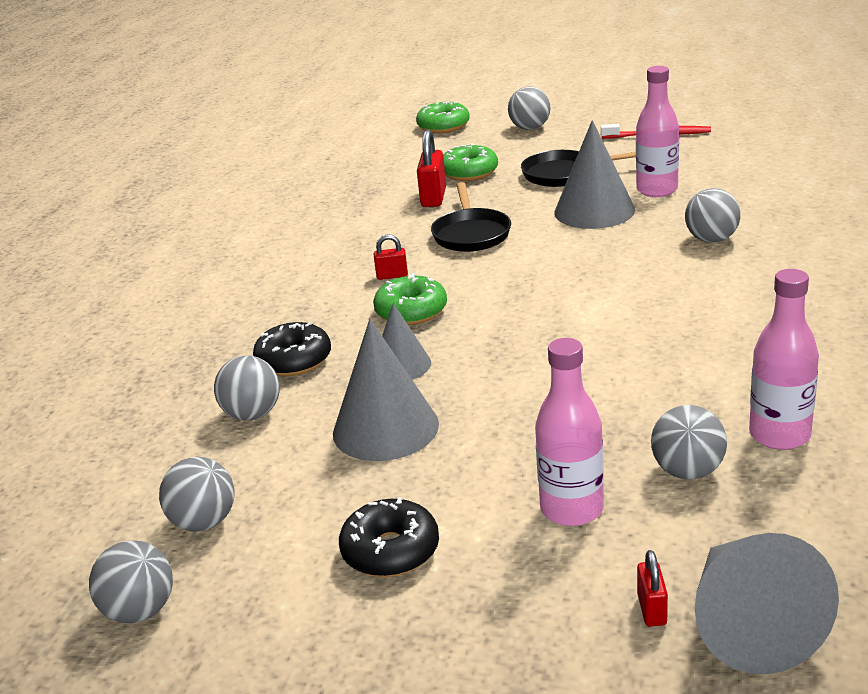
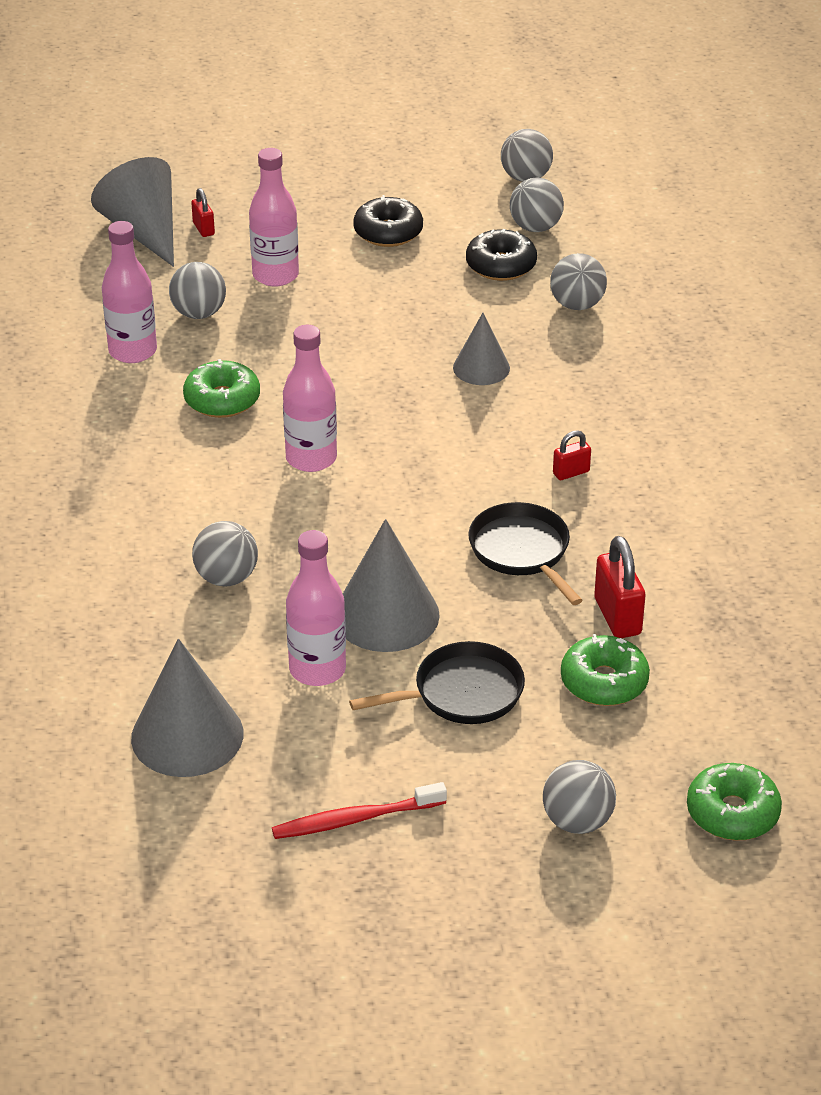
camera: 155 degrees right, 10 degrees up
black donut [253,322,331,376] -> black donut moved to [466,229,537,281]
grey cone [333,319,439,461] -> grey cone moved to [131,639,243,777]
green donut [373,273,447,325] -> green donut moved to [183,359,260,418]
none -> pink bottle [283,325,337,472]

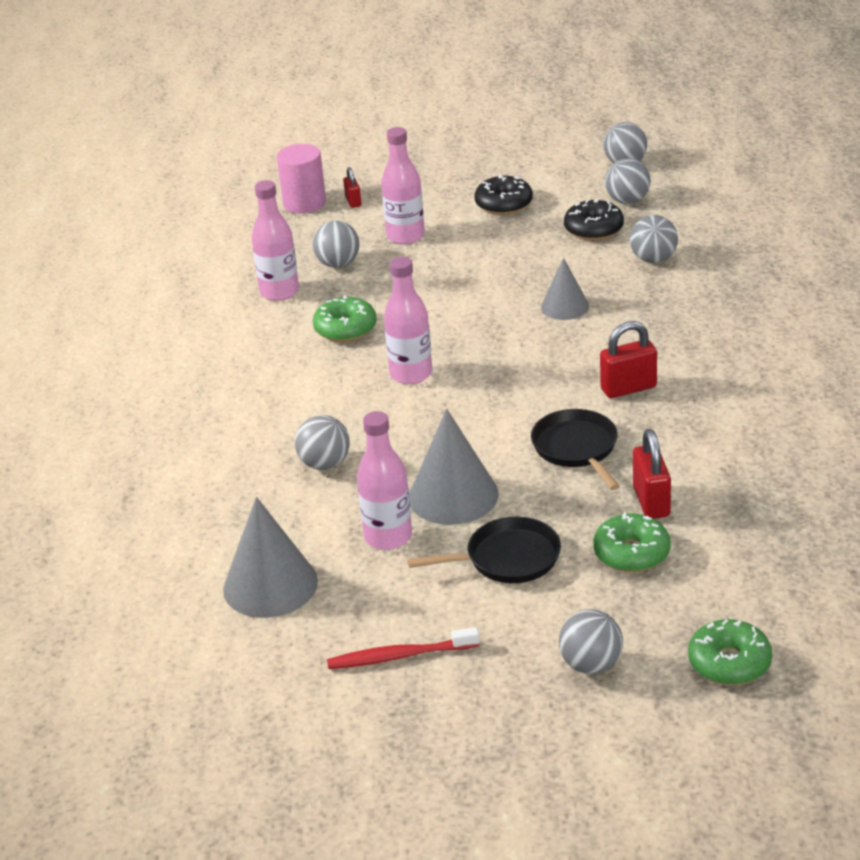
camera: 10 degrees right, 5 degrees down
grey cone [91,157,174,267] -> pink cylinder [277,144,326,214]
red padlock [553,430,591,480] -> red padlock [600,321,657,398], size x1.75

